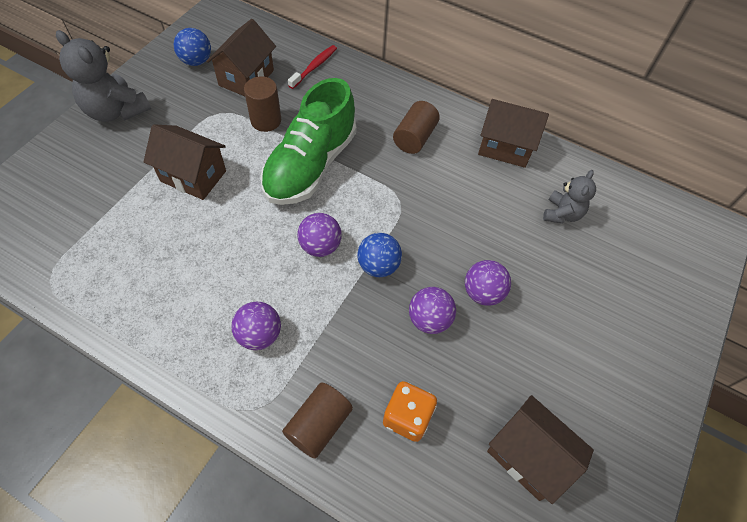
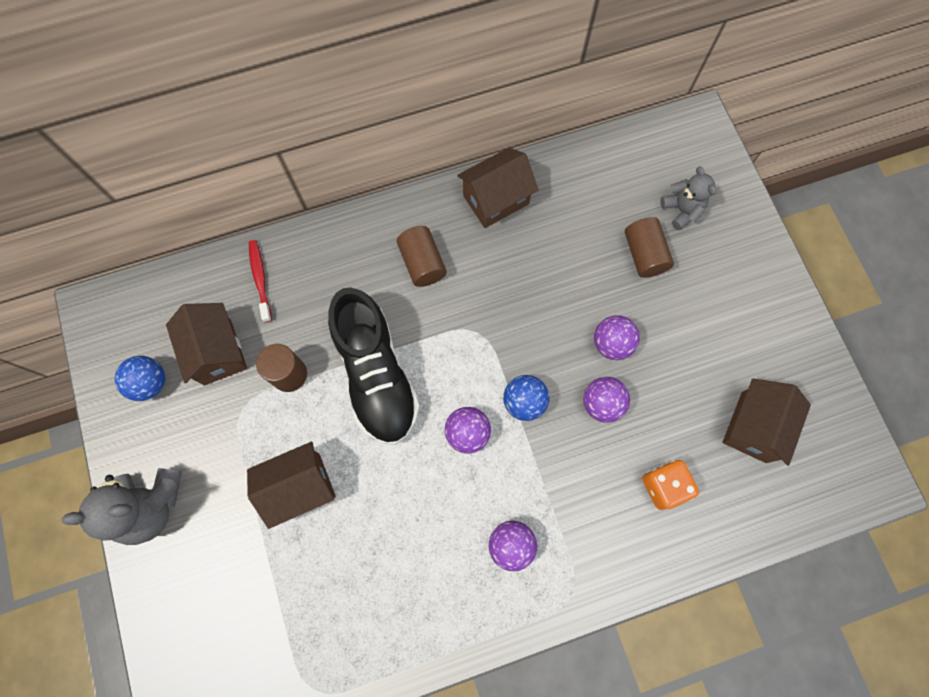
camera: 45 degrees left, 15 degrees up
green shoe [260,78,356,205] -> black shoe [328,287,420,445]
brown cylinder [282,382,353,459] -> brown cylinder moved to [625,217,674,278]
brown house [487,395,594,504] -> brown house turned 60 degrees counterclockwise [722,378,811,466]
grey teddy bear [543,170,596,224] -> grey teddy bear moved to [660,166,716,230]

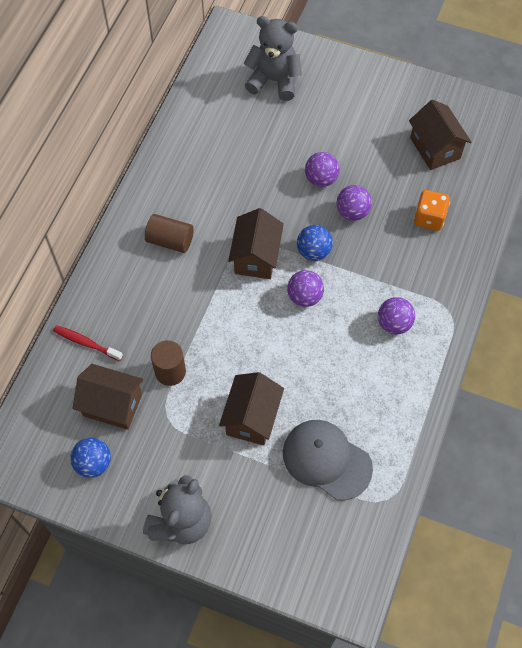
camera: 50 degrees left, 10 degrees down
black shoe [328,287,420,445] -> none
brown house [457,148,539,228] -> brown house moved to [228,208,284,279]
brown cylinder [625,217,674,278] -> none
grey teddy bear [660,166,716,230] -> grey teddy bear [244,16,302,101], size x1.66
none -> grey cap [283,420,373,500]

